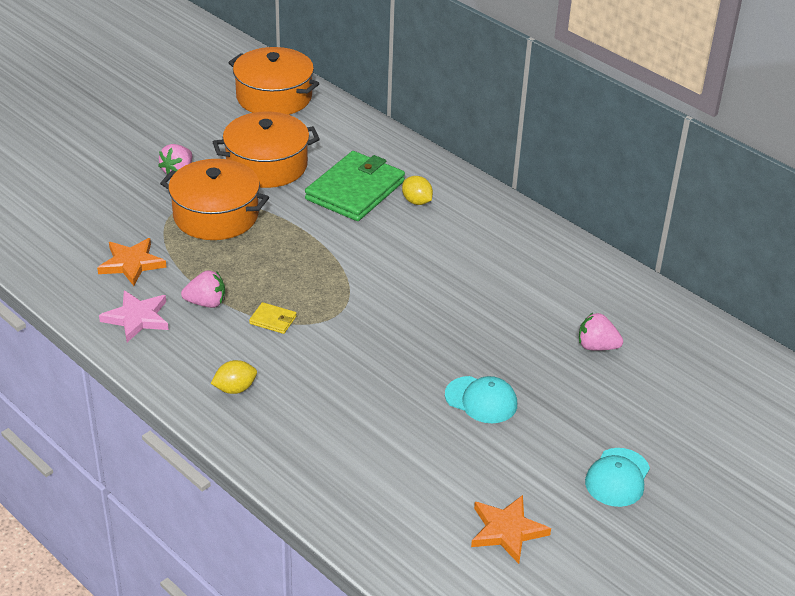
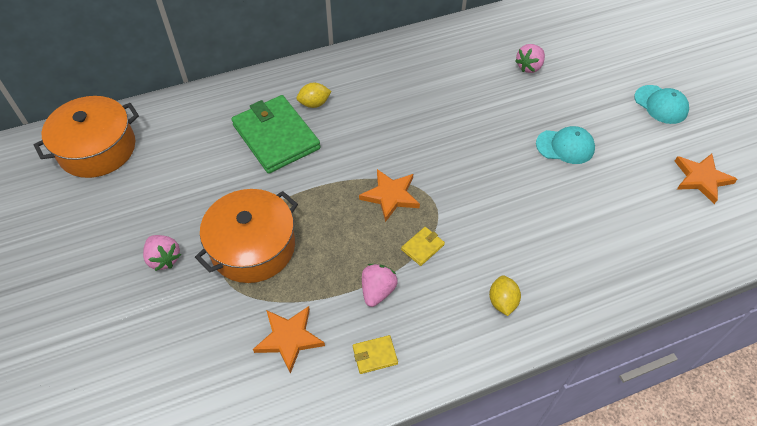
camera: 65 degrees left, 15 degrees up
pink star [99,290,169,342] -> yellow wallet [353,335,398,374]
orange pot [213,111,320,188] -> none
turquoise cap [445,376,517,423] -> turquoise cap turned 45 degrees clockwise [536,126,595,164]
none -> orange star [359,169,420,222]

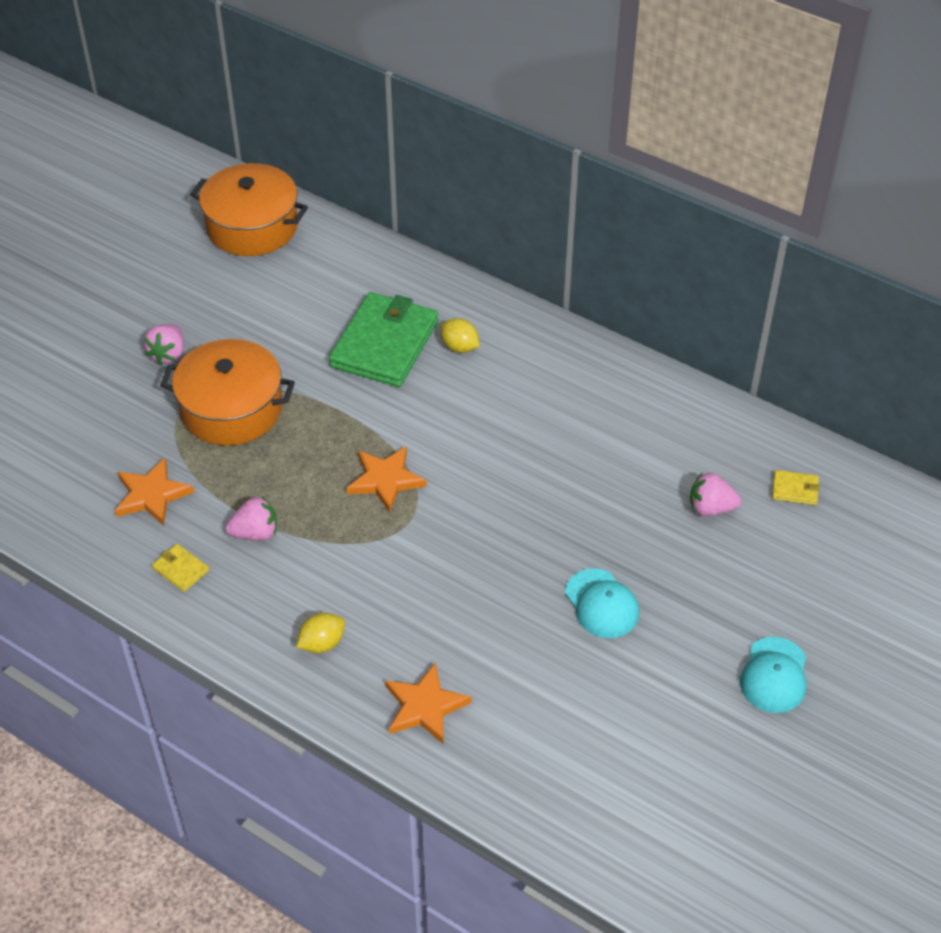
camera: 55 degrees right, 5 degrees down
yellow wallet [401,227,445,266] -> yellow wallet moved to [772,470,820,505]
orange star [675,154,737,204] -> orange star moved to [385,662,472,744]

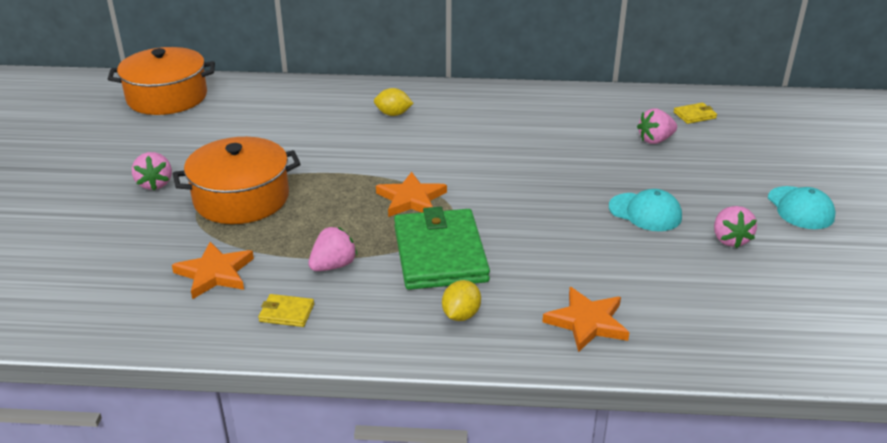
camera: 30 degrees left, 15 degrees down
green wallet [329,292,438,387] -> green wallet moved to [394,207,490,290]
none -> pink strawberry [714,206,757,248]

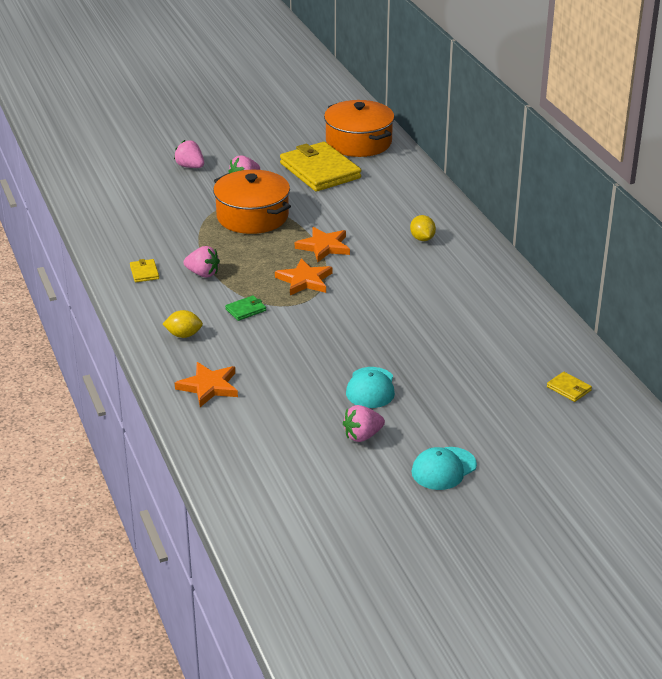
camera: 65 degrees right, 0 degrees up
orange star [172,242,254,299] -> orange star moved to [295,227,350,262]
green wallet [394,207,490,290] -> green wallet [225,295,266,321], size x0.41
pink strawberry [637,108,677,144] -> pink strawberry moved to [174,140,204,168]
none -> yellow wallet [280,142,361,192]

